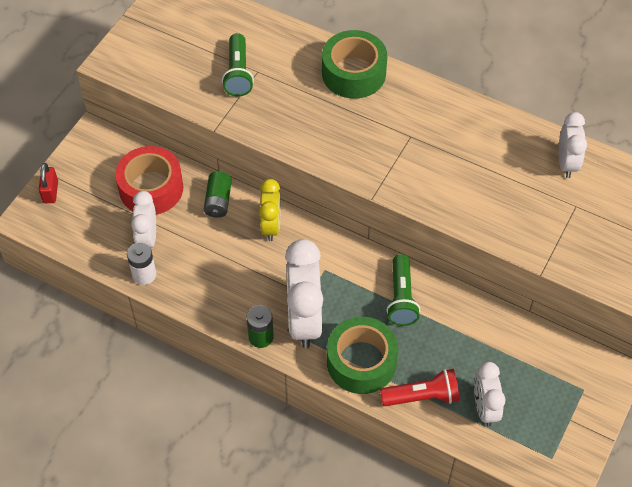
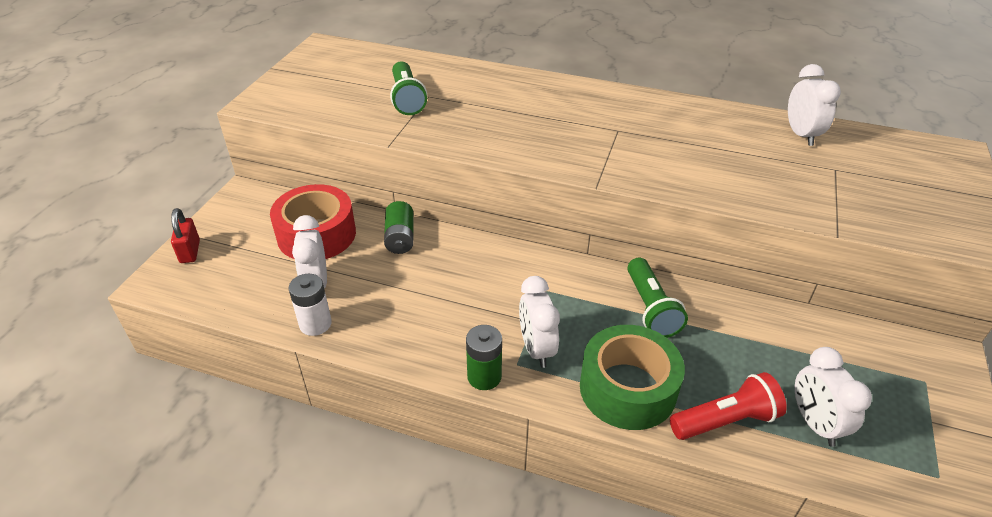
camera: 10 degrees left, 15 degrees down
yellow clock [259,179,280,241] -> none
white clock [285,239,323,348] -> white clock [519,276,560,368], size x0.60
green tape [322,30,387,99] -> none

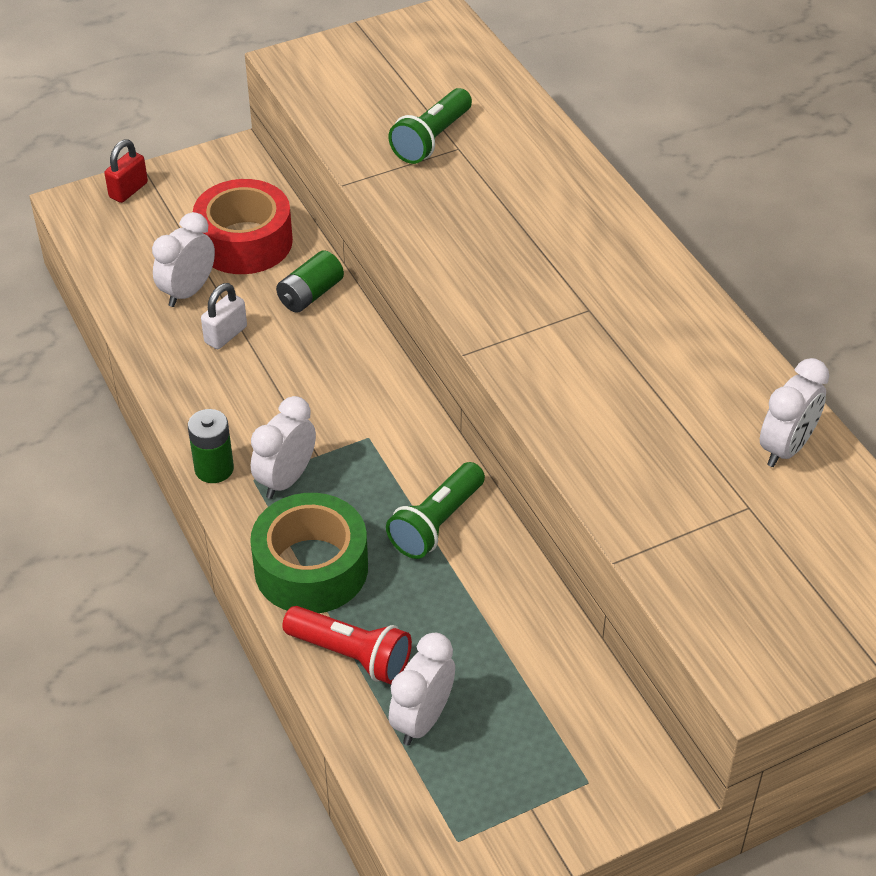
camera: 45 degrees right, 5 degrees up
white battery [289,274,332,336] -> none
none -> white padlock [201,283,247,349]

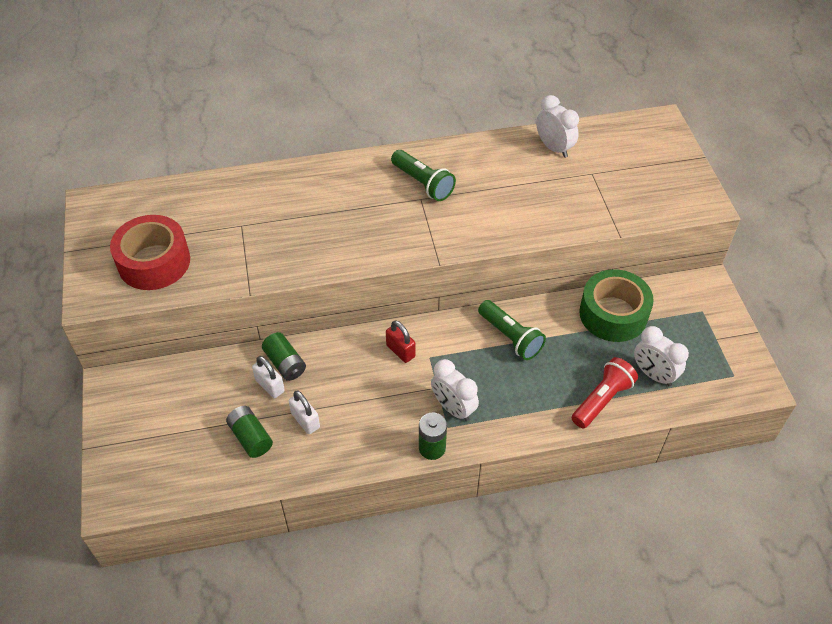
camera: 75 degrees left, 5 degrees up
red padlock [104,139,148,203] -> red padlock moved to [386,320,416,363]
white clock [152,212,215,307] -> green battery [226,406,273,458]
red tape [193,179,293,274] -> red tape moved to [110,215,190,290]
green tape [250,493,368,613] -> green tape moved to [579,269,654,342]
green flashlight [388,88,472,164] -> green flashlight moved to [391,150,456,201]
none -> white padlock [252,356,285,398]

